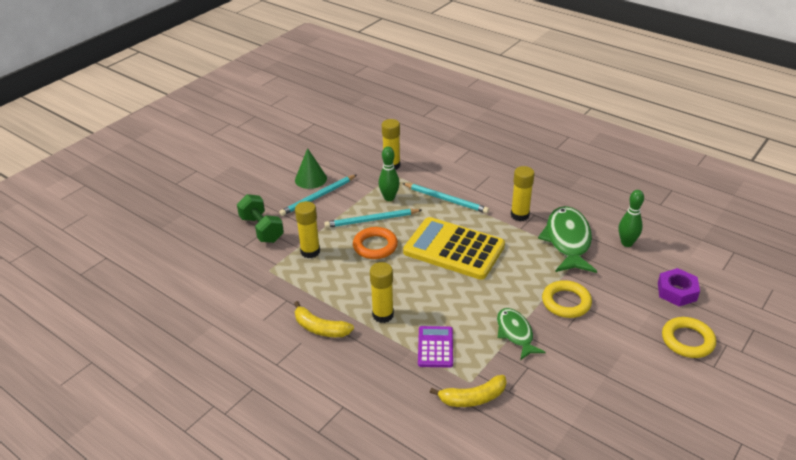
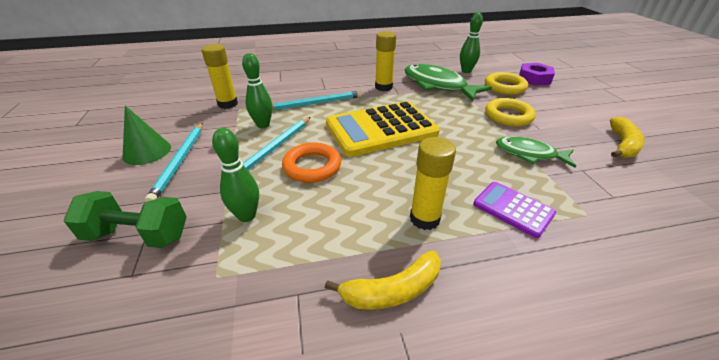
camera: 50 degrees left, 0 degrees up
yellow glue stick [295,201,320,258] -> green bowling pin [212,128,259,222]
yellow banana [430,375,507,407] -> yellow banana moved to [610,117,645,158]
yellow ring [662,317,716,358] -> yellow ring moved to [485,72,528,95]

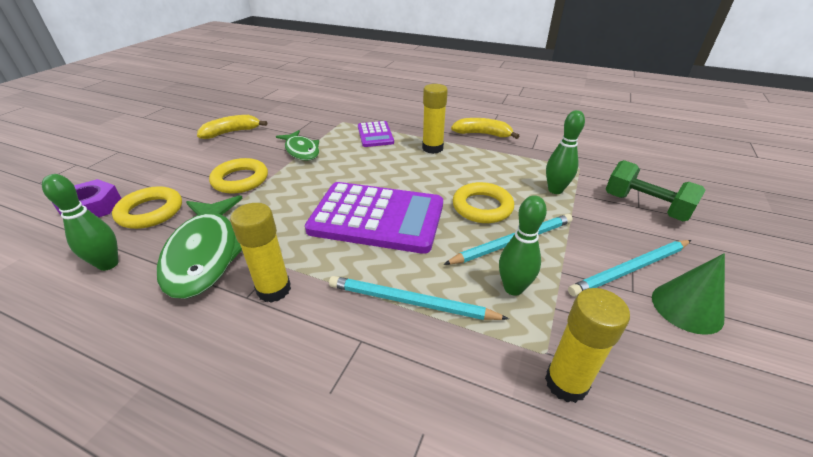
camera: 145 degrees left, 0 degrees up
turquoise pencil [145,123,203,202] -> turquoise pencil turned 150 degrees counterclockwise [568,240,691,296]
orange ring [282,143,341,183] -> yellow ring [453,182,514,223]
yellow calculator [326,101,440,157] -> purple calculator [305,182,443,254]

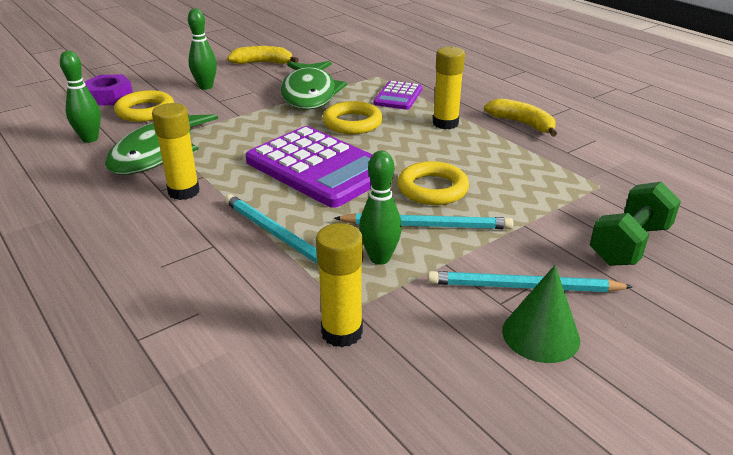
camera: 30 degrees right, 5 degrees down
yellow ring [209,158,268,194] -> yellow ring moved to [323,101,383,134]
green fish [276,130,319,161] -> green fish [281,61,347,110], size x1.64
green bowling pin [546,110,585,194] -> green bowling pin moved to [188,9,217,90]
green dumbbell [606,160,706,221] -> green dumbbell turned 60 degrees clockwise [590,182,681,266]

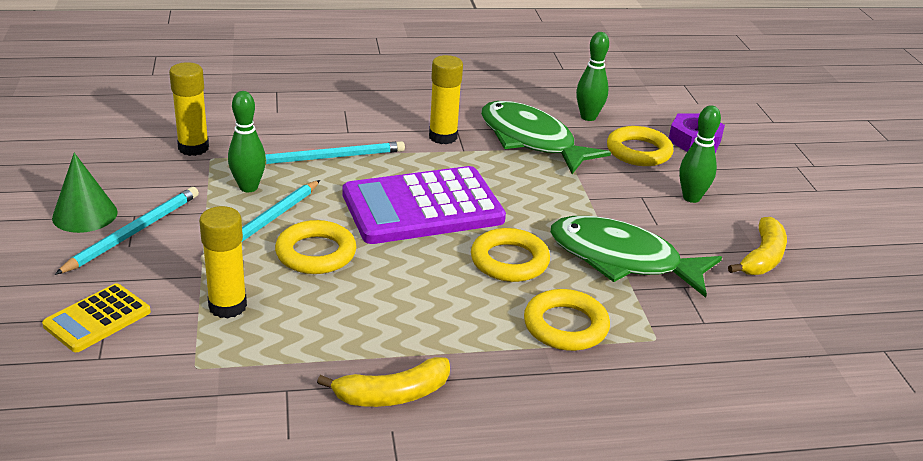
camera: 115 degrees right, 0 degrees up
purple calculator [373,81,422,110] -> yellow ring [524,289,610,351]
yellow glue stick [433,46,465,129] -> yellow glue stick moved to [199,206,247,319]
green dumbbell [590,182,681,266] -> yellow calculator [42,283,151,352]

